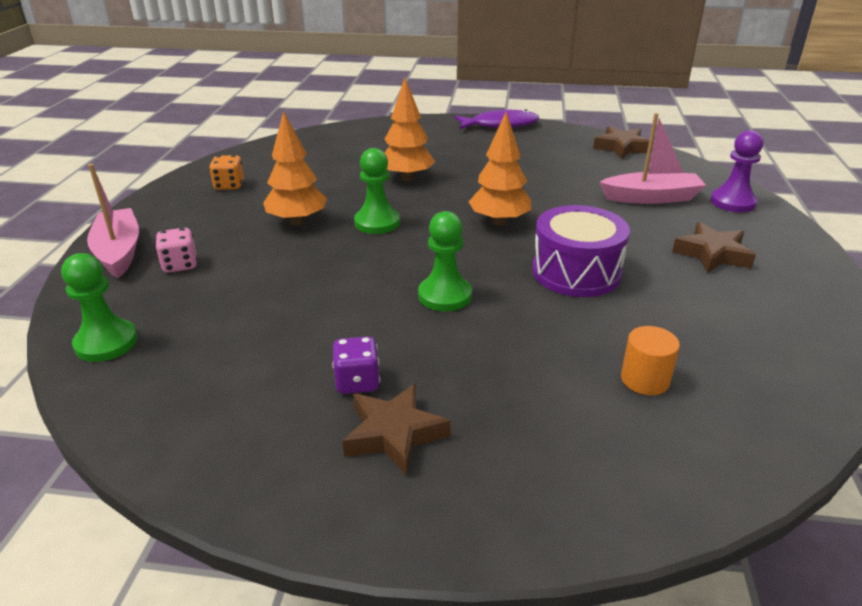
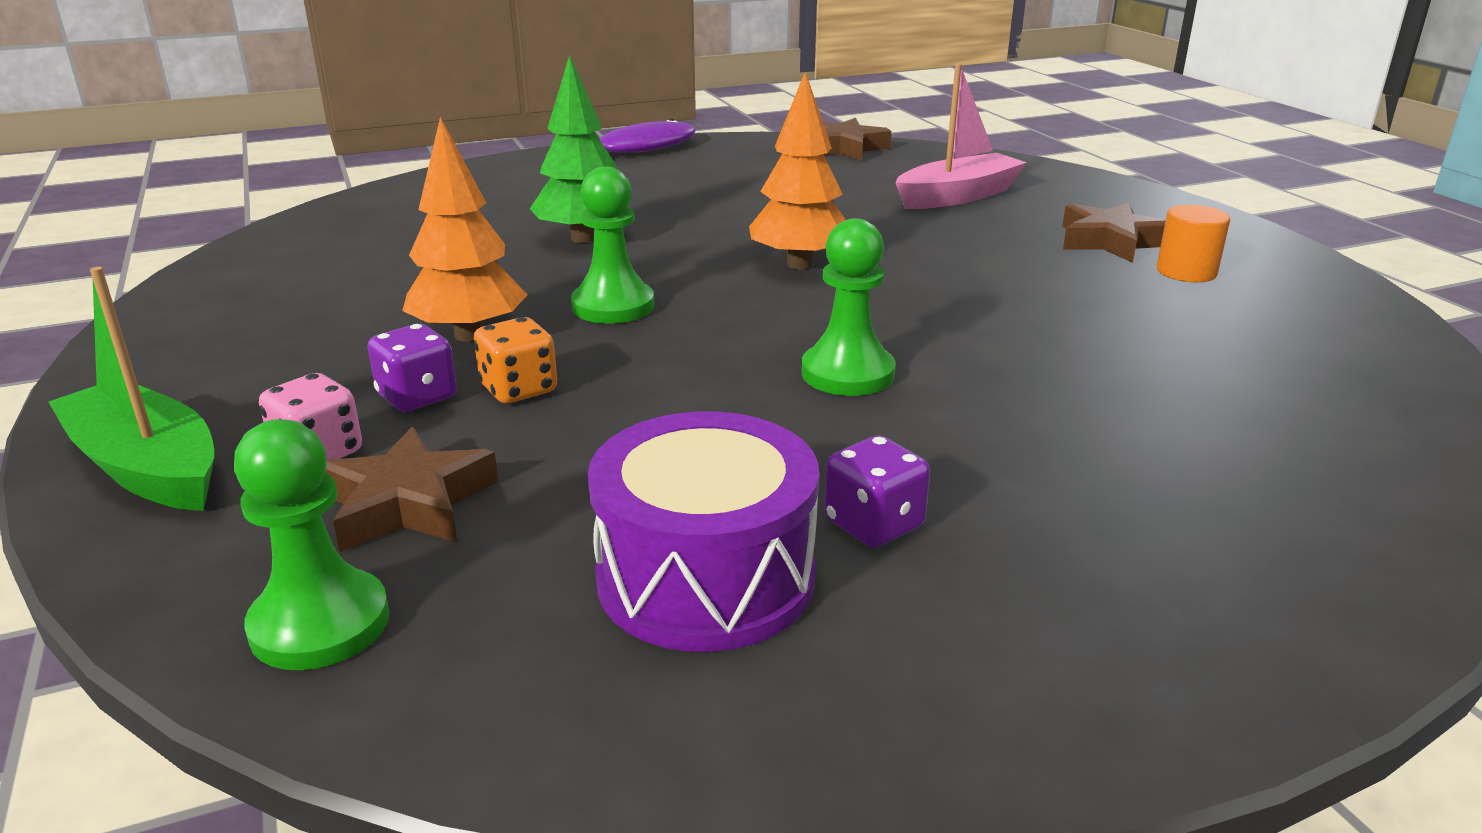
camera: 30 degrees left, 5 degrees down
pink boat [87,164,139,278] -> green boat [49,267,214,511]
orange dice [209,155,244,190] -> orange dice moved to [473,317,557,403]
brown star [343,383,451,476] -> brown star moved to [325,427,499,552]
orange tree [385,78,435,181] -> green tree [530,55,629,243]
purple drum [532,205,630,297] -> purple drum moved to [588,411,819,652]
orange cylinder [621,326,680,395] -> orange cylinder moved to [1157,205,1230,282]
purple pawn [710,130,763,212] -> none
none -> purple dice [368,324,457,412]

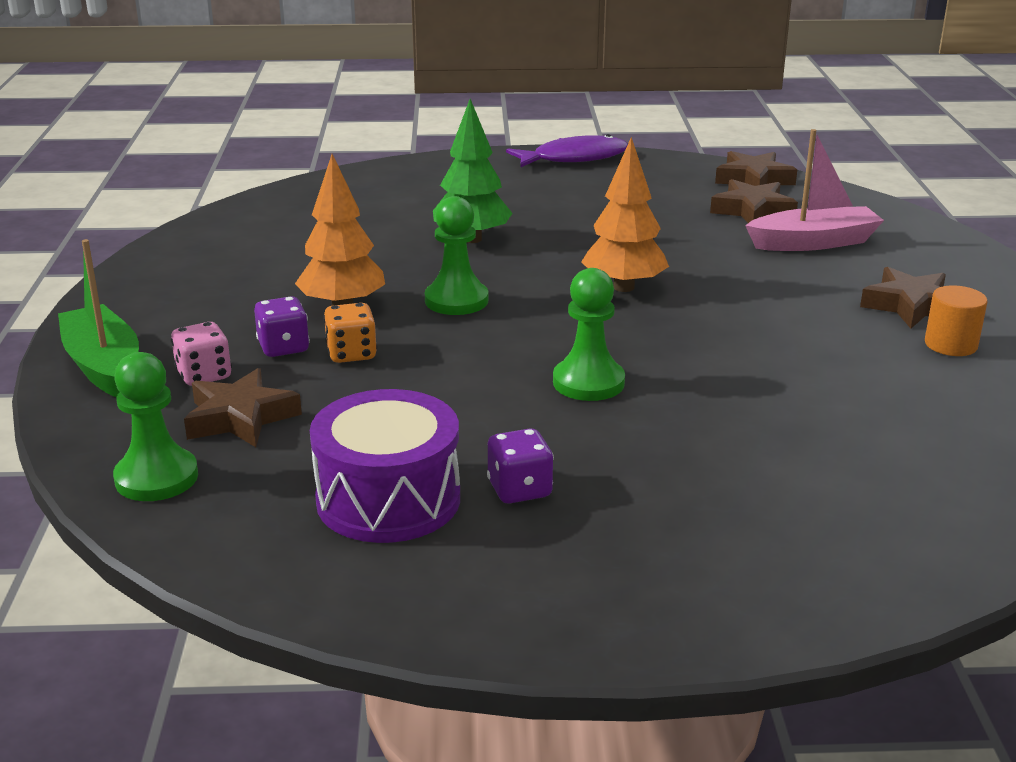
camera: 20 degrees right, 0 degrees up
none -> brown star [710,179,798,223]

